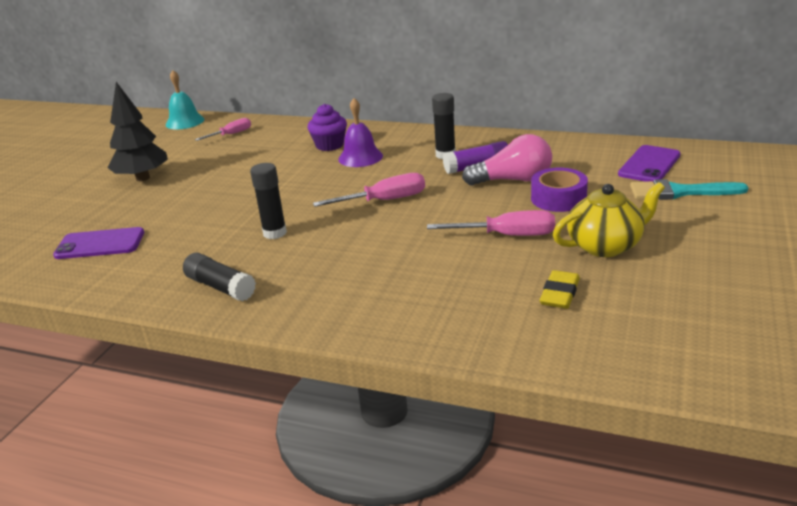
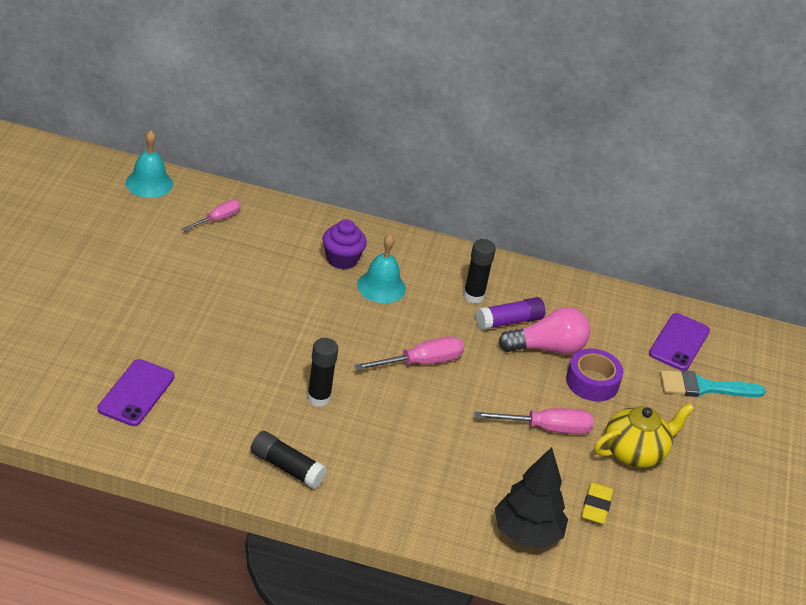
camera: 15 degrees left, 10 degrees up
purple phone [53,227,144,259] -> purple phone turned 60 degrees counterclockwise [98,359,175,426]
black tree [108,82,168,181] -> black tree moved to [495,447,568,548]
purple bell [338,98,383,167] -> turquoise bell [357,234,406,303]

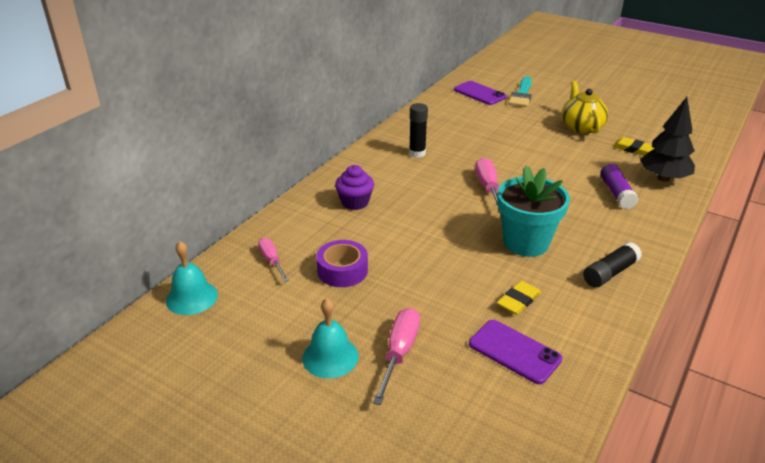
camera: 65 degrees left, 5 degrees down
black glue stick [307,338,338,407] -> turquoise flower pot [497,165,570,257]
turquoise bell [357,234,406,303] -> turquoise bell moved to [302,298,359,378]
pink screwdriver [474,408,594,434] -> pink screwdriver moved to [372,308,420,405]
purple glue stick [476,297,545,330] -> purple glue stick moved to [600,164,638,209]
pink light bulb [499,307,590,354] -> none
purple tape [566,349,624,401] -> purple tape moved to [316,240,368,287]
none -> yellow eraser [497,281,541,315]

